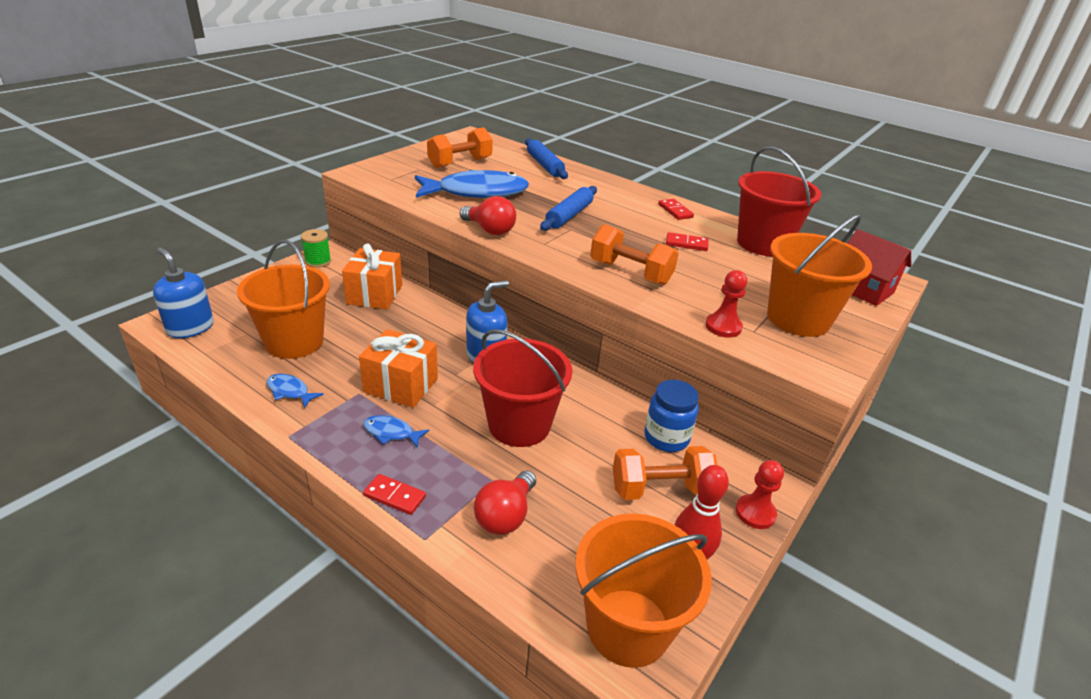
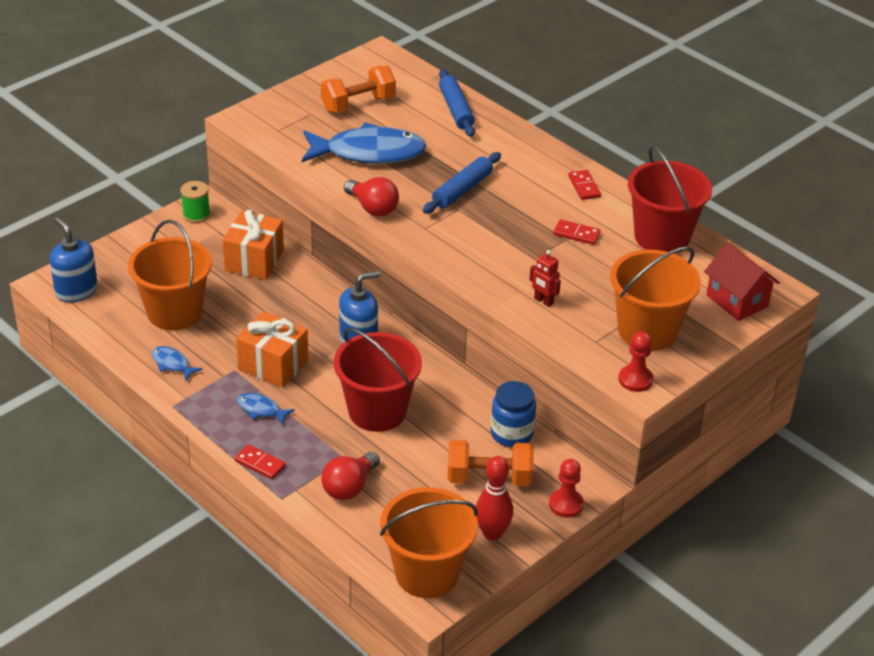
camera: 10 degrees right, 5 degrees up
orange dumbbell [590,224,679,285] -> none
red pawn [705,270,747,338] -> red pawn moved to [619,331,654,392]
none -> red robot [529,250,561,307]

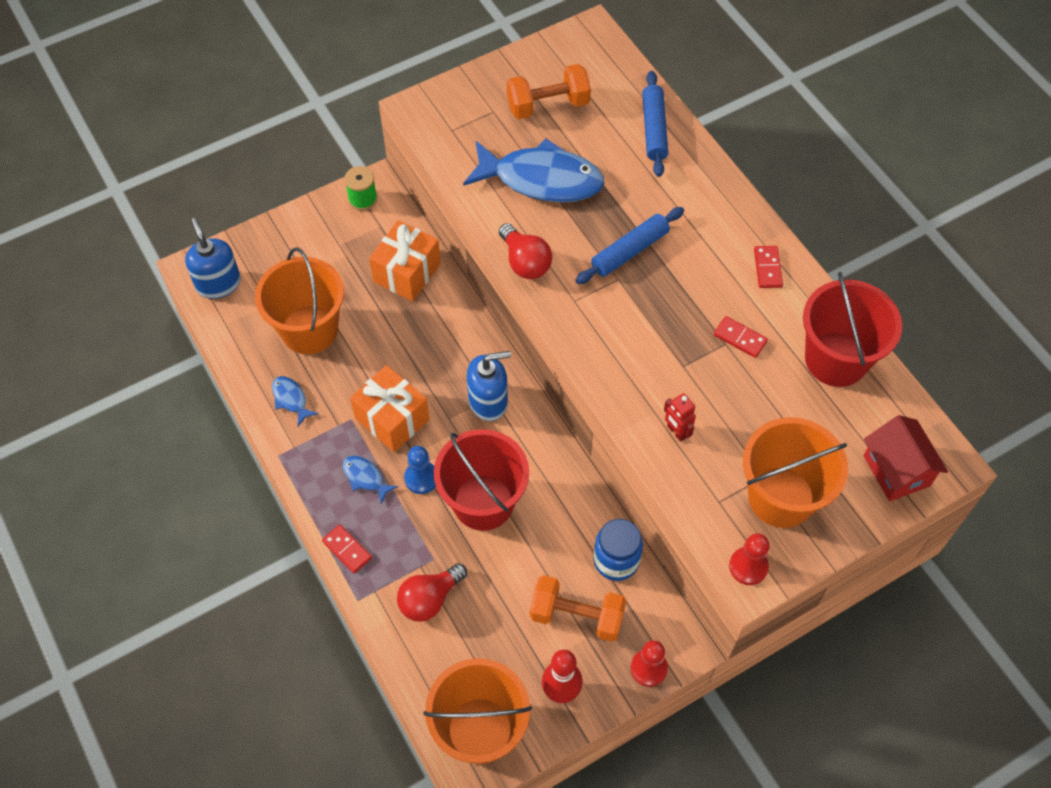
camera: 15 degrees right, 20 degrees up
none -> blue pawn [404,446,436,494]

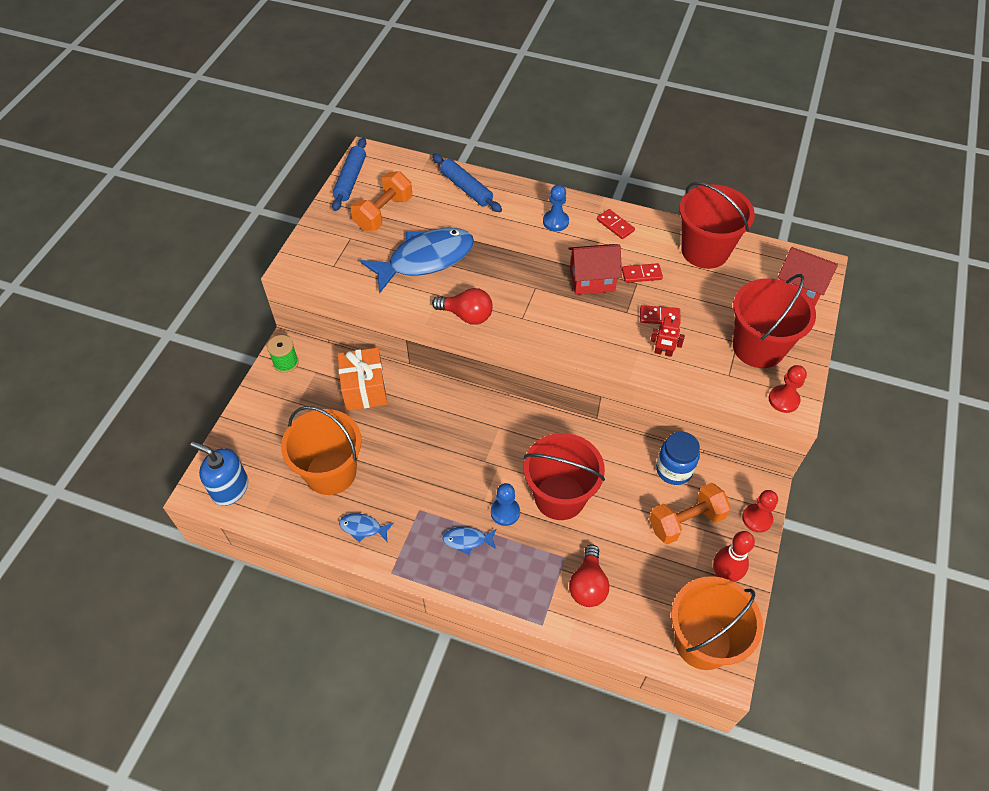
camera: 40 degrees left, 5 degrees down
red domino [322,524,372,573] -> red domino moved to [640,305,681,324]
orange gift [350,365,430,452] -> none
blue soap dispenser [467,351,511,421] -> none
blue rolling pin [575,207,684,284] -> blue rolling pin moved to [332,138,366,211]
orange bucket [743,417,848,528] -> red bucket [733,274,816,368]
none -> blue pawn [543,185,569,231]
none -> red house [568,244,622,295]

